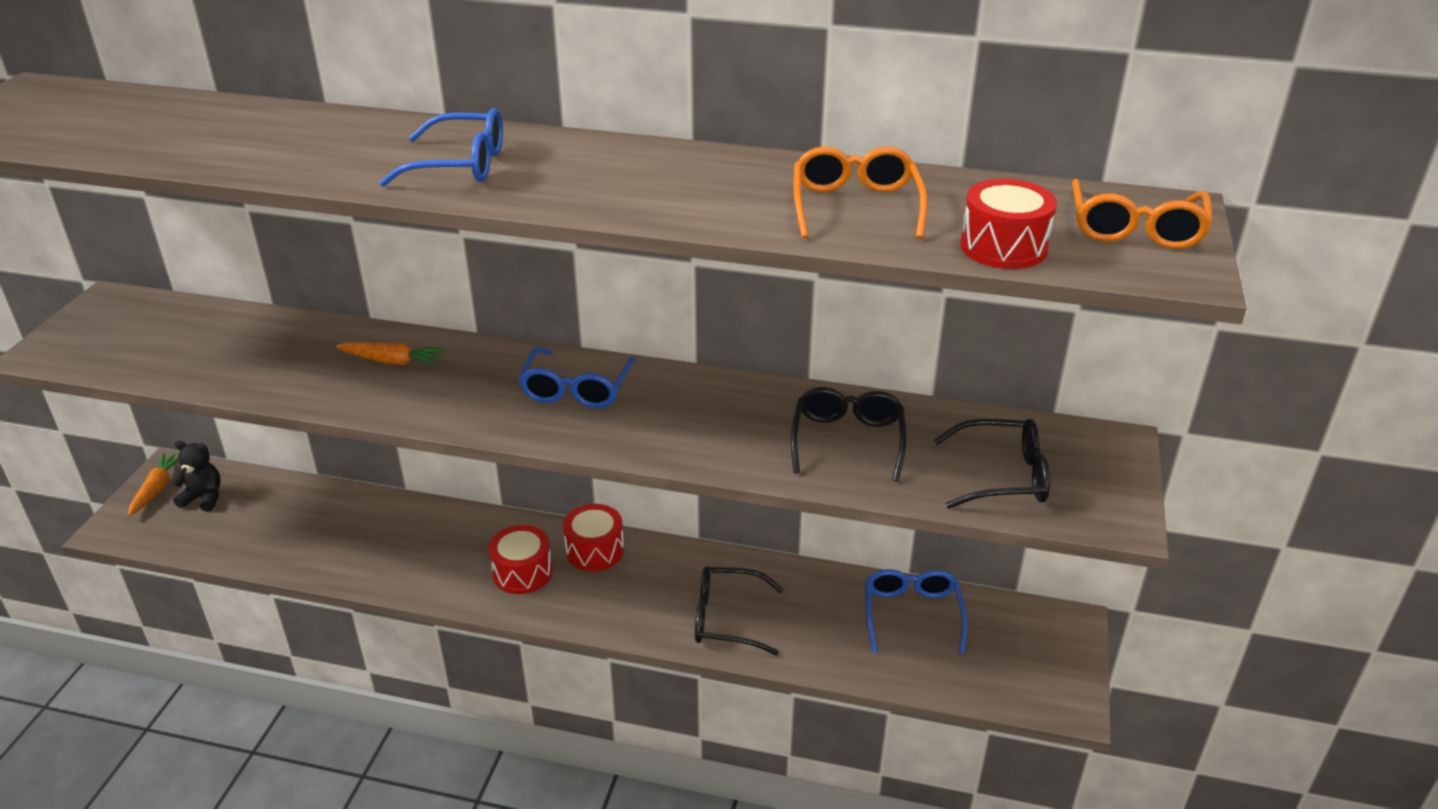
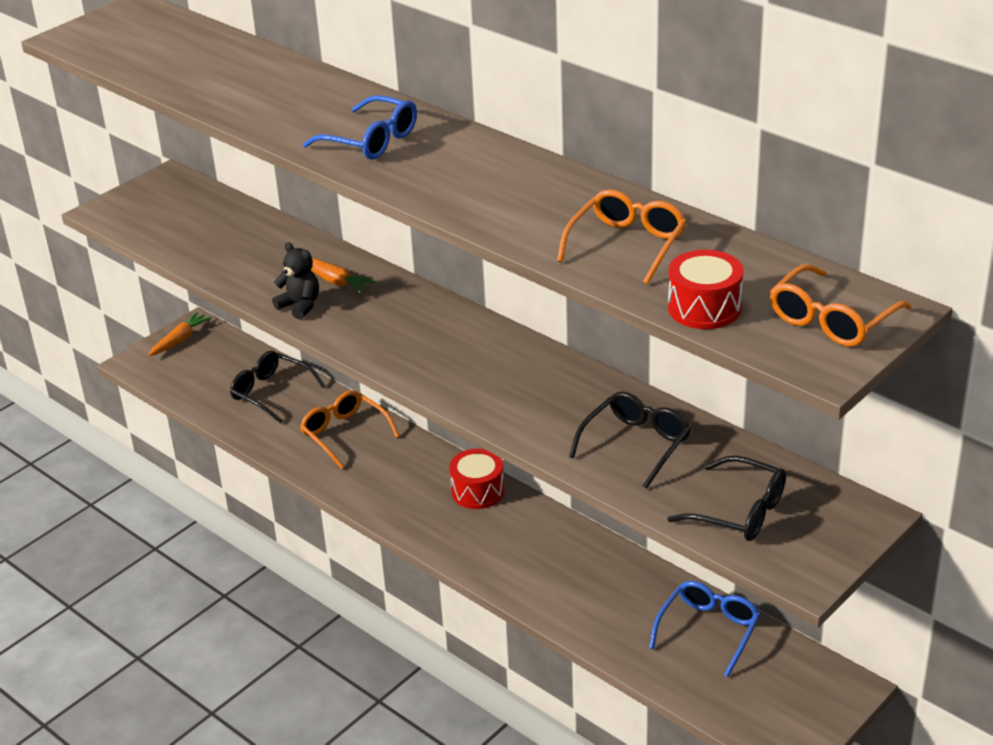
camera: 30 degrees right, 0 degrees up
black teddy bear [171,441,221,512] -> black teddy bear moved to [272,242,319,319]
red drum [488,525,553,594] -> none
blue glasses [518,347,636,408] -> none
black glasses [695,567,784,655] -> black glasses moved to [230,351,325,423]
none -> orange glasses [300,390,400,469]

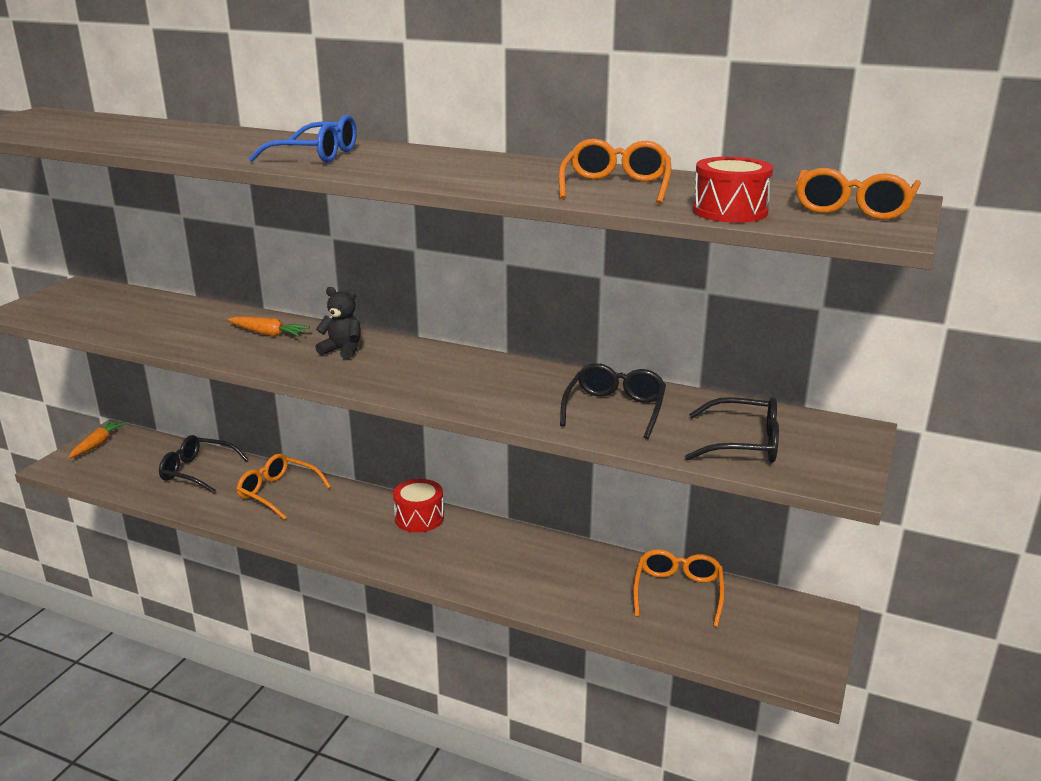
camera: 20 degrees left, 10 degrees down
black teddy bear [272,242,319,319] -> black teddy bear moved to [315,287,361,359]
blue glasses [649,581,761,677] -> orange glasses [633,549,724,627]

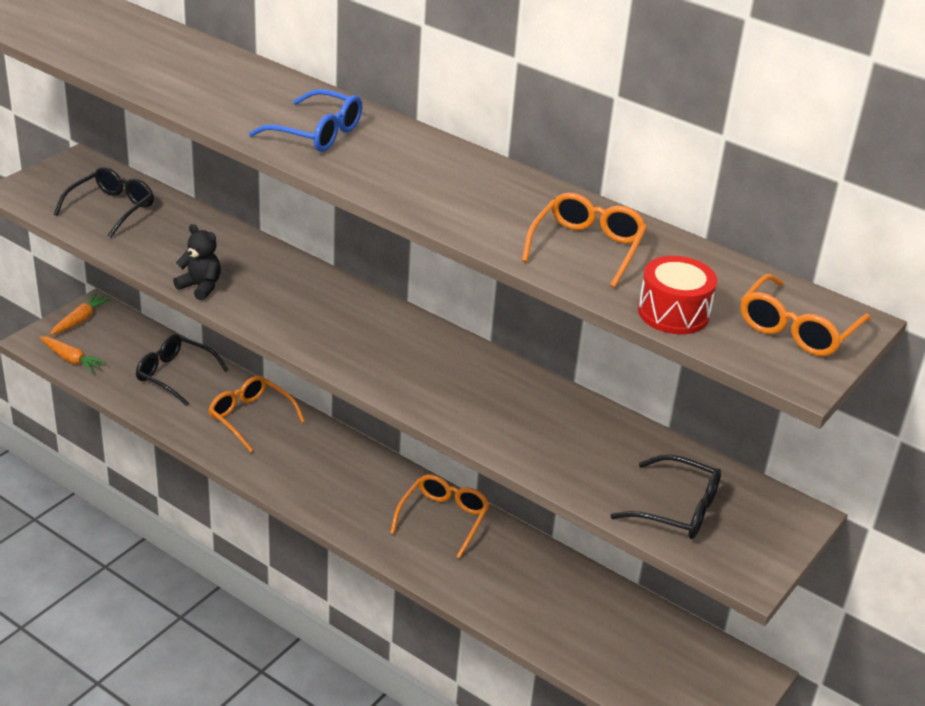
camera: 10 degrees right, 10 degrees up
orange carrot [228,317,310,337] -> orange carrot moved to [40,336,107,373]
black teddy bear [315,287,361,359] -> black teddy bear moved to [173,224,221,300]
red drum [393,479,444,532] -> none
black glasses [560,363,666,439] -> black glasses moved to [54,167,154,238]
orange glasses [633,549,724,627] -> orange glasses moved to [390,474,490,559]

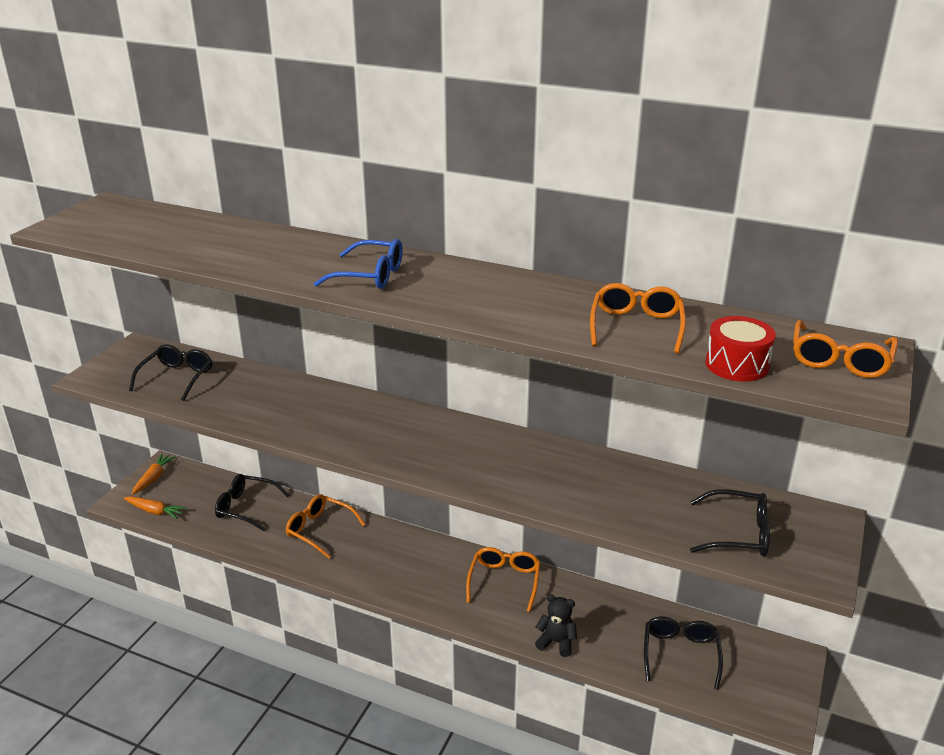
camera: 10 degrees left, 5 degrees down
black teddy bear [173,224,221,300] -> black teddy bear moved to [535,594,577,657]
none -> black glasses [644,617,723,690]

